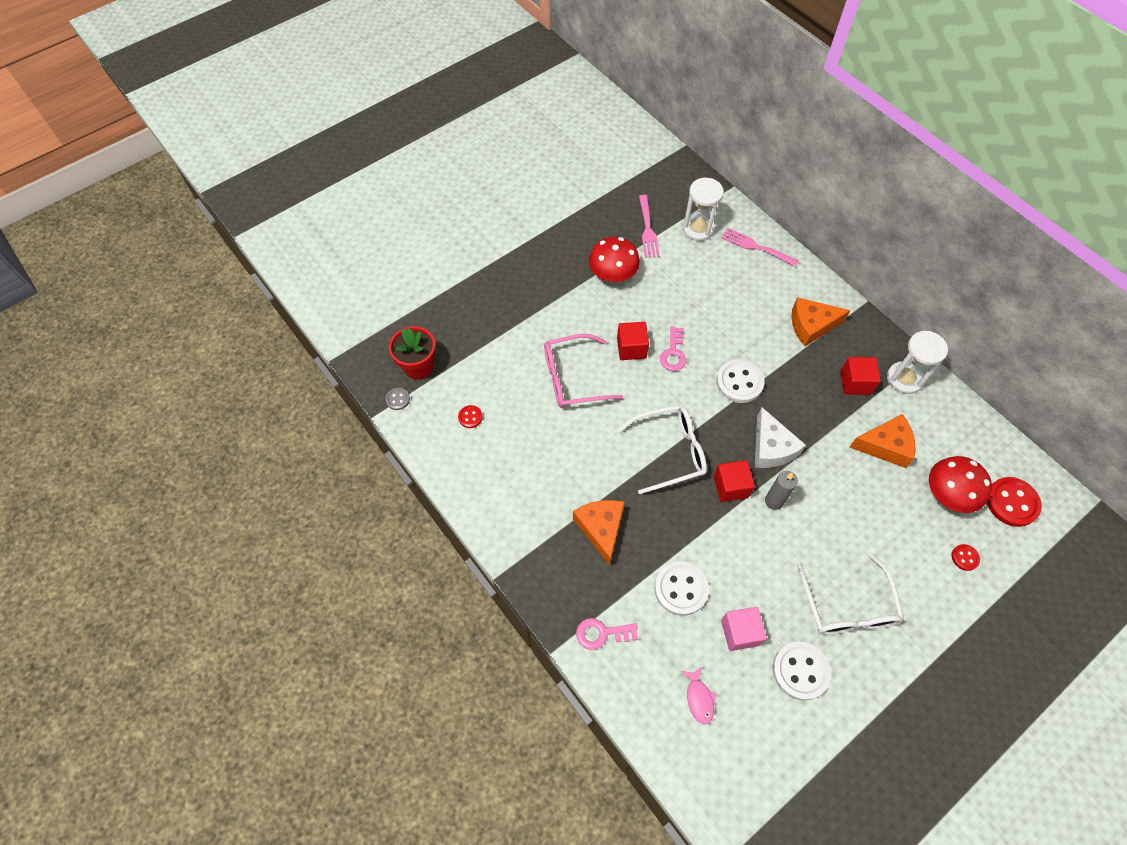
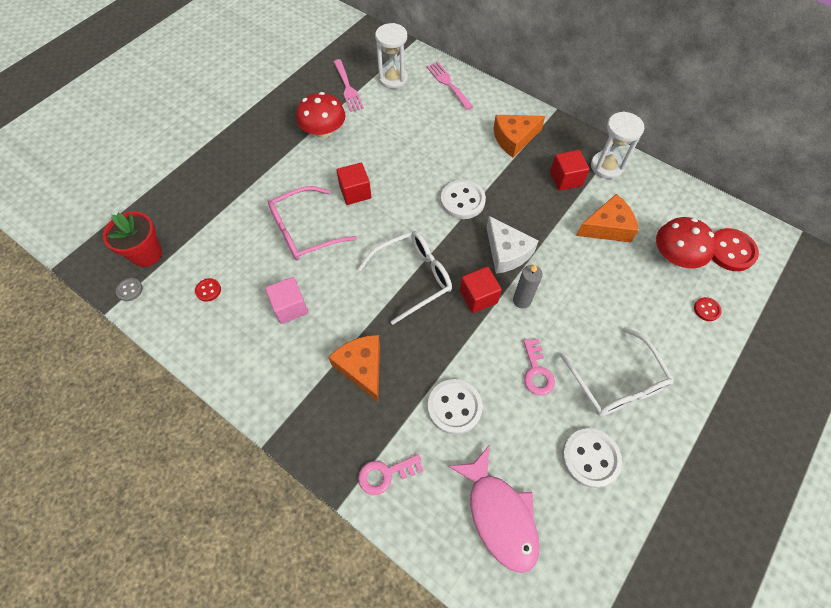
camera: 15 degrees left, 0 degrees up
pink key [660,326,686,371] -> pink key moved to [523,339,555,395]
pink fish [681,667,716,724] -> pink fish [448,445,539,573], size x2.09
pink fork [721,228,799,267] -> pink fork turned 45 degrees clockwise [427,62,473,110]
pink cube [721,607,767,651] -> pink cube moved to [265,277,308,324]

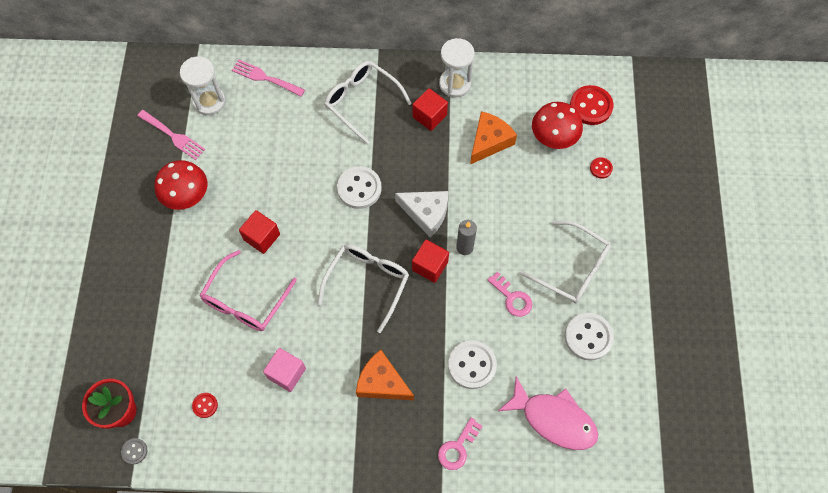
camera: 35 degrees left, 5 degrees up
orange cheese [493,115,545,157] -> white glasses [325,61,412,145]

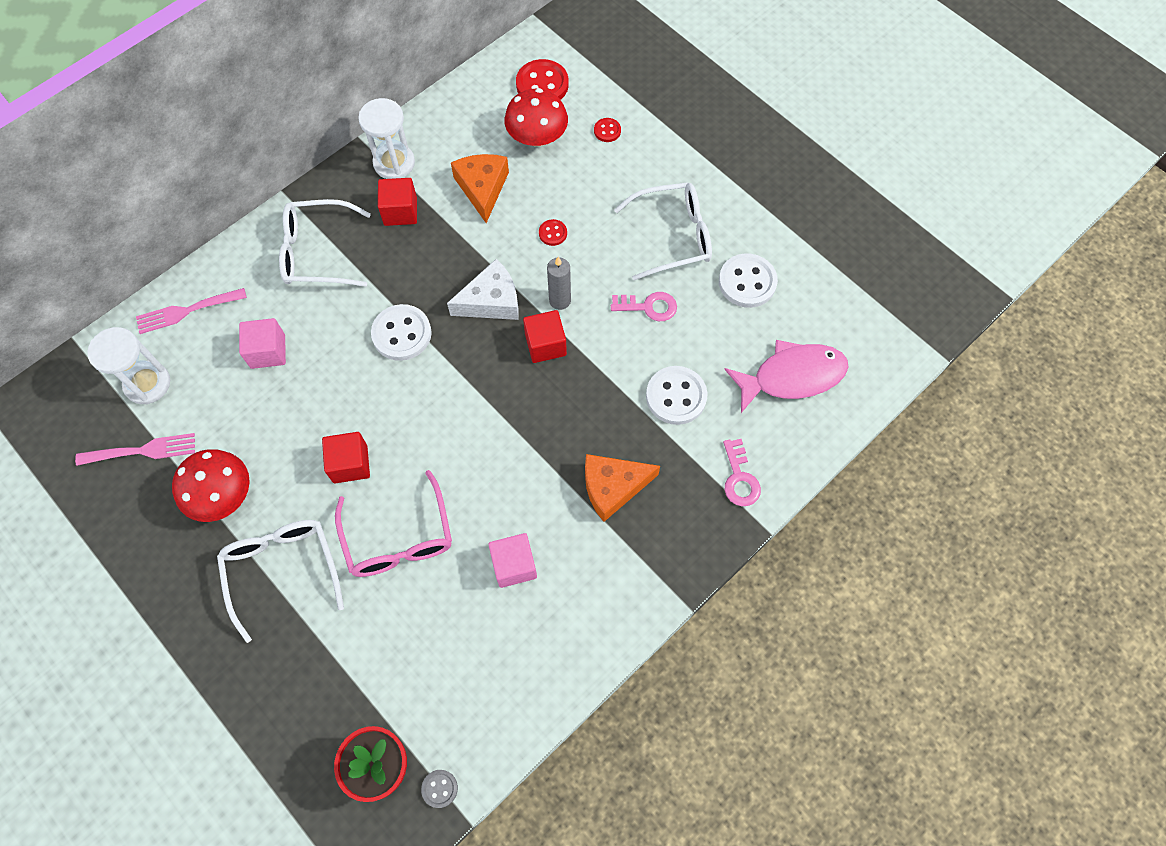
camera: 45 degrees left, 0 degrees up
red button [192,393,218,418] -> red button moved to [539,219,567,246]
white glasses [318,244,409,333] -> white glasses moved to [217,520,344,643]
none -> pink cube [239,318,286,369]

